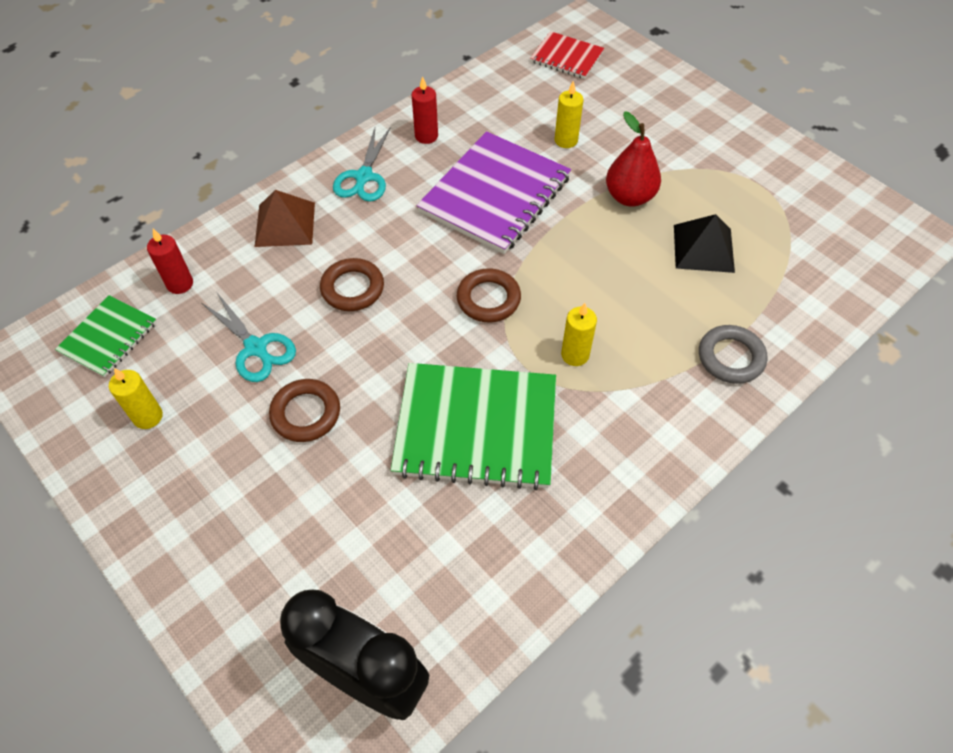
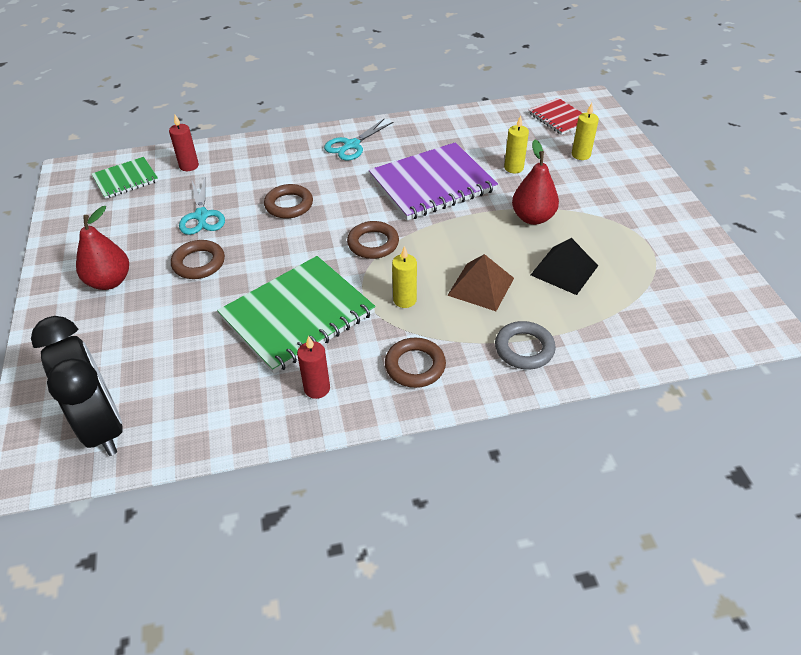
camera: 30 degrees right, 10 degrees down
yellow candle [109,368,163,429] -> yellow candle moved to [572,103,599,160]
brown pyramid [255,190,315,247] -> brown pyramid moved to [447,254,514,311]
green notebook [391,363,556,490] -> green notebook turned 75 degrees counterclockwise [217,256,376,374]
red candle [412,76,438,144] -> red candle moved to [297,336,330,399]
none -> red pear [76,206,129,290]
none -> brown ring [385,338,446,388]

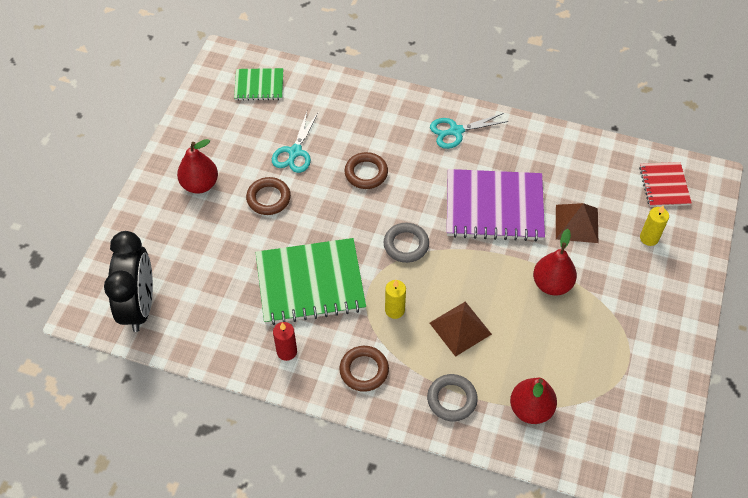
camera: 30 degrees right, 10 degrees up
red candle [169,115,199,171] -> none
brown ring [347,221,399,259] -> grey ring [384,223,429,263]
yellow candle [504,115,529,173] -> brown pyramid [556,203,598,243]
black pyramid [531,238,598,295] -> none
none -> red pear [510,378,557,424]

